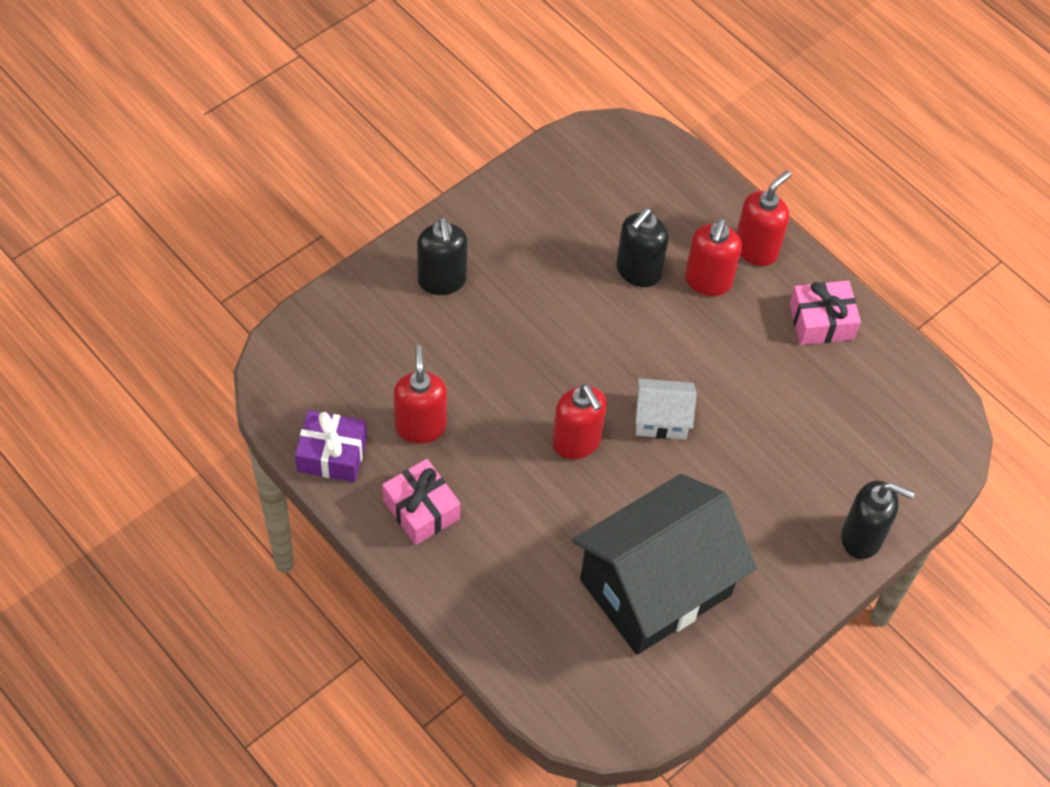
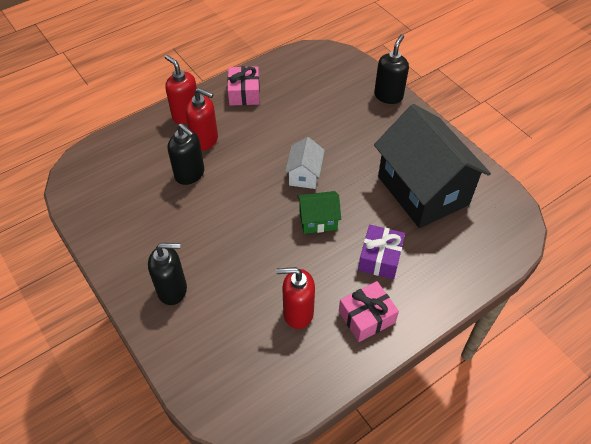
camera: 80 degrees left, 5 degrees down
purple gift [295,410,367,482] -> purple gift moved to [358,225,405,279]
red soap dispenser [552,384,607,459] -> green house [297,191,341,234]

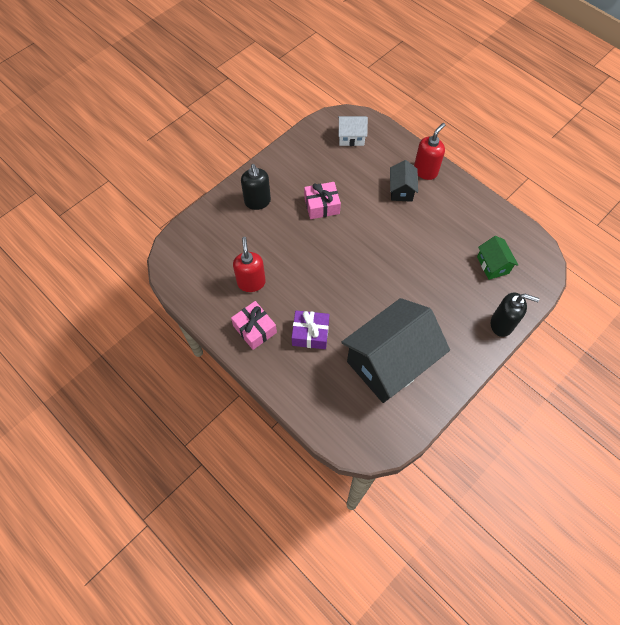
camera: 80 degrees right, 10 degrees up
black soap dispenser [168,123,204,185] -> none
red soap dispenser [186,88,218,151] -> black house [390,160,418,202]
pink gift [227,66,260,105] -> pink gift moved to [304,182,341,219]
white house [285,137,325,189] -> white house moved to [338,116,368,146]
green house [297,191,341,234] -> green house moved to [477,236,518,280]

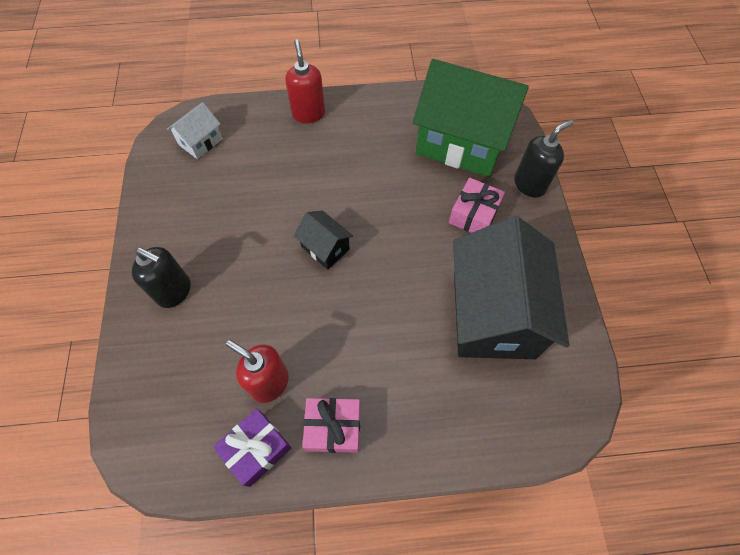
camera: 50 degrees left, 0 degrees up
purple gift [292,310,329,349] -> purple gift moved to [213,408,291,487]
pink gift [304,182,341,219] -> pink gift moved to [449,178,505,233]
black house [390,160,418,202] -> black house moved to [293,210,353,270]
green house [477,236,518,280] -> green house [413,59,529,177], size x2.24

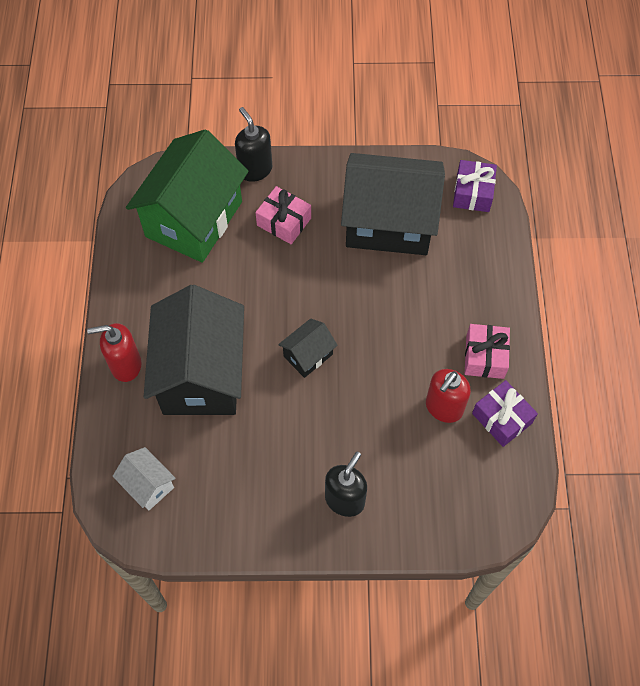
camera: 85 degrees left, 0 degrees up
none -> black house [144,285,244,415]
none -> purple gift [453,160,497,212]

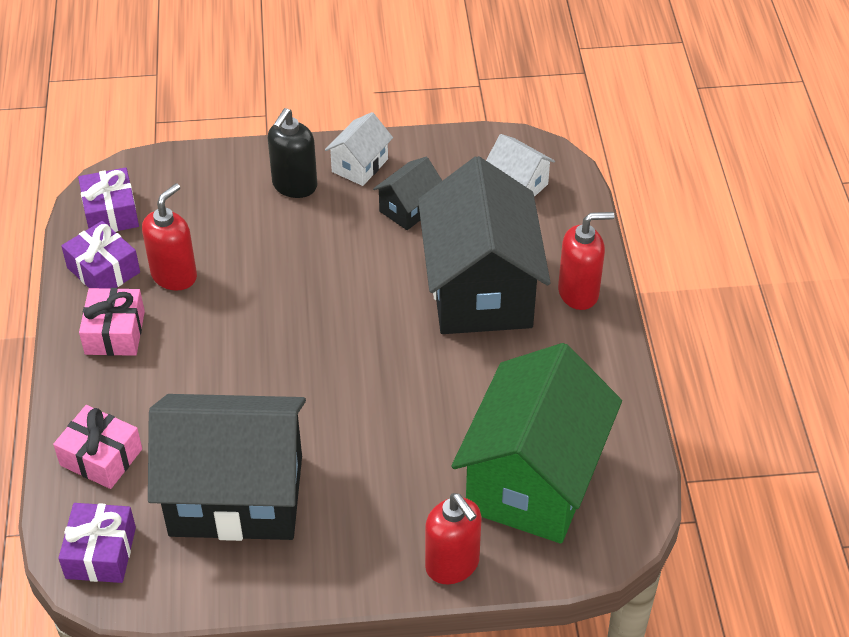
camera: 175 degrees right, 15 degrees down
black soap dispenser [235,107,272,182] -> red soap dispenser [425,493,482,584]
pink gift [255,186,311,244] -> pink gift moved to [53,405,142,489]
black house [278,319,338,378] -> black house moved to [373,157,442,230]
none -> purple gift [78,167,139,232]
none -> white house [325,112,393,186]

